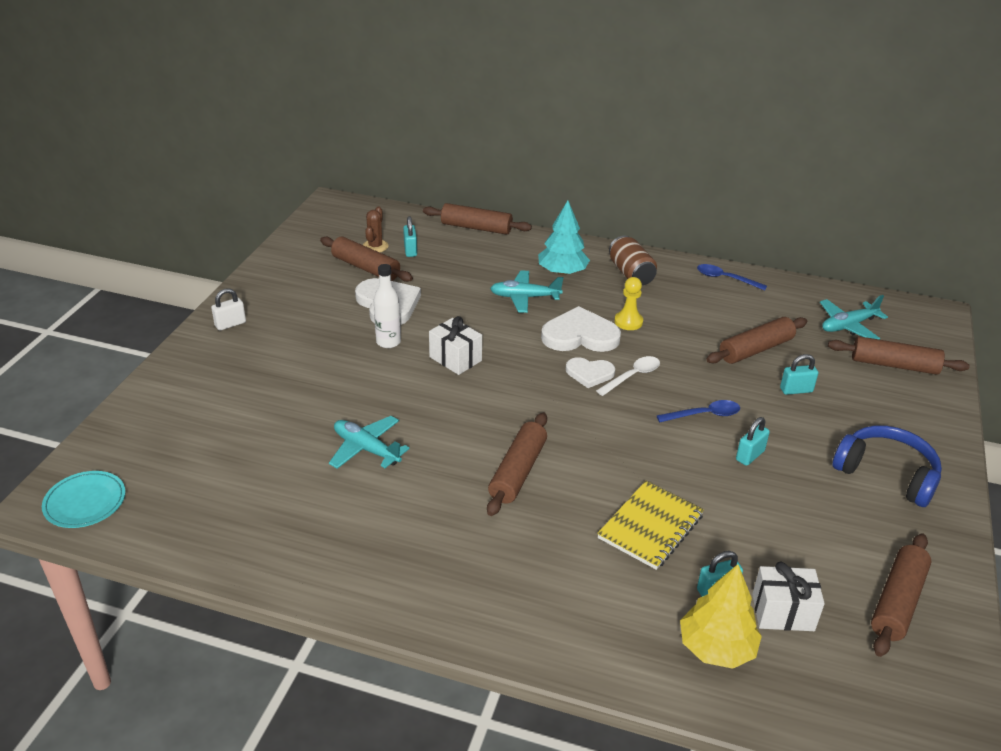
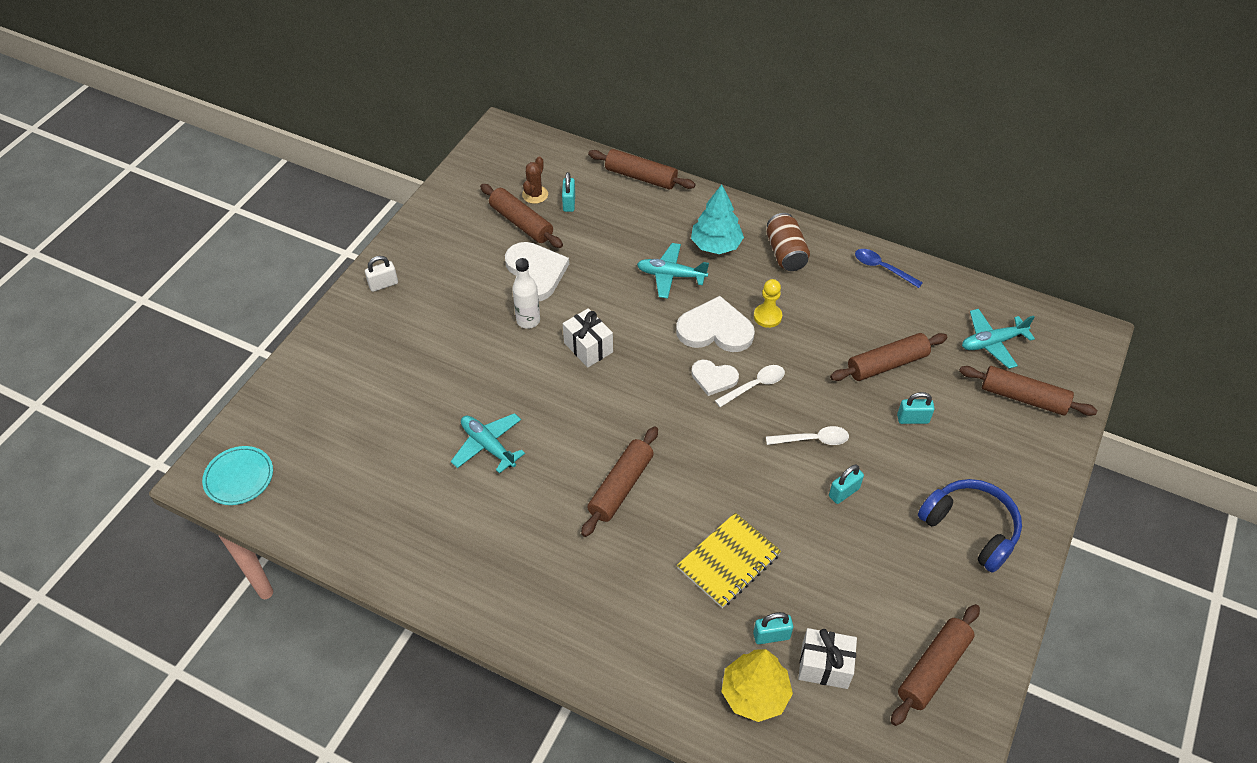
camera: 10 degrees right, 15 degrees up
blue spoon [657,400,740,423] -> white spoon [766,426,849,445]

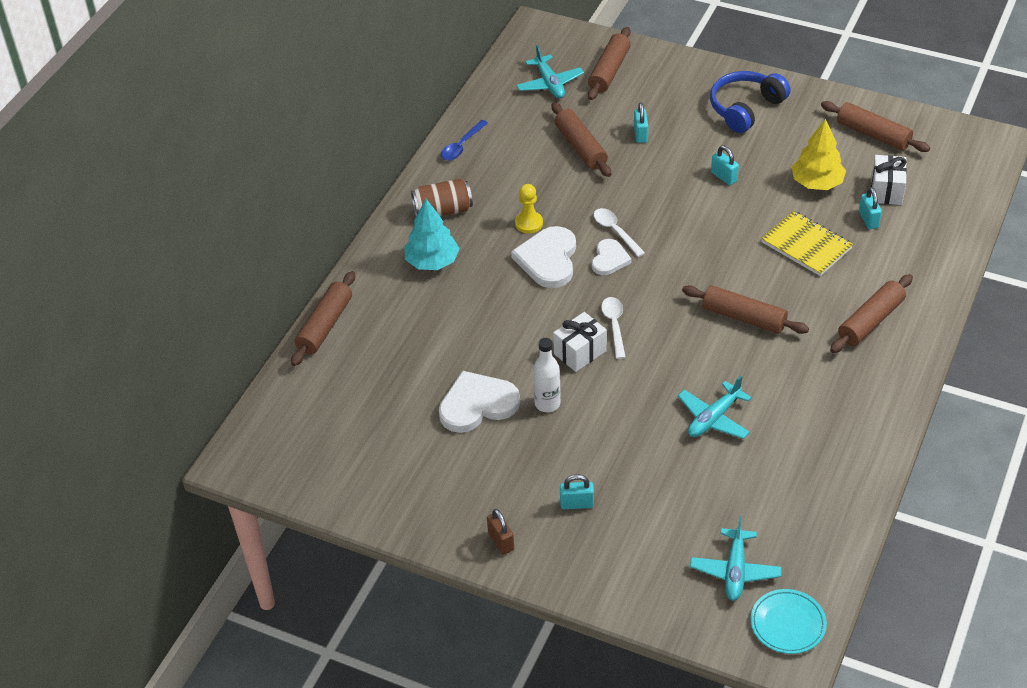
camera: 90 degrees left, 5 degrees down
white padlock [365,256,398,292] -> brown padlock [487,509,514,555]
brown rolling pin [480,184,563,248] -> brown rolling pin moved to [830,274,913,353]
brown cactus [522,156,548,204] -> none
turquoise padlock [562,172,575,212] -> turquoise padlock moved to [560,474,594,509]
turquoise plane [637,243,709,299] -> turquoise plane moved to [690,516,782,601]
yellow tree [721,649,793,722] -> yellow tree moved to [792,119,846,190]
white spoon [766,426,849,445] -> white spoon moved to [601,297,626,359]

